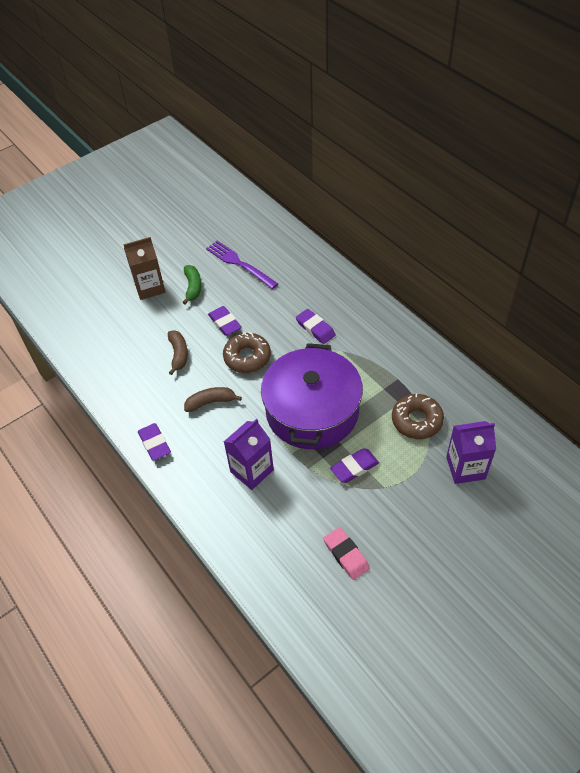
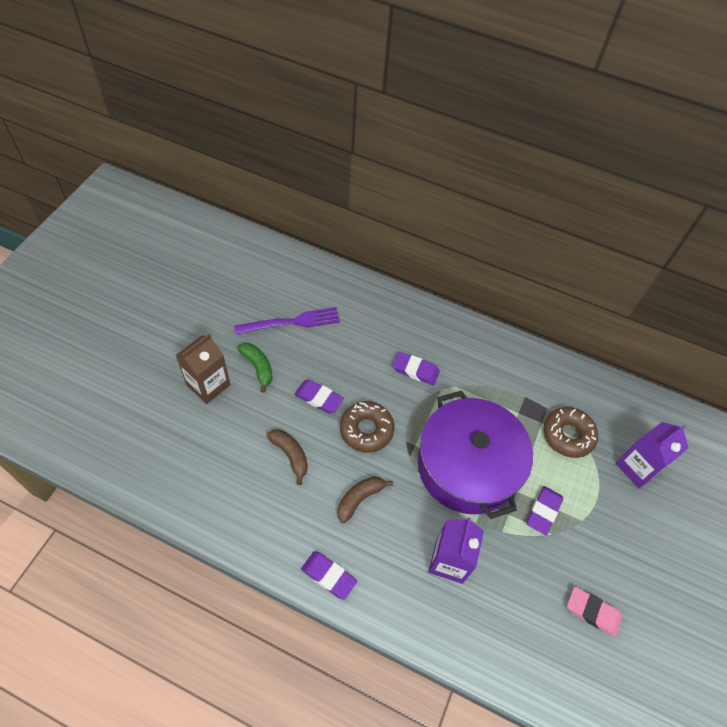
camera: 35 degrees left, 5 degrees up
purple fork [206,240,278,289] -> purple fork turned 150 degrees clockwise [234,307,340,335]

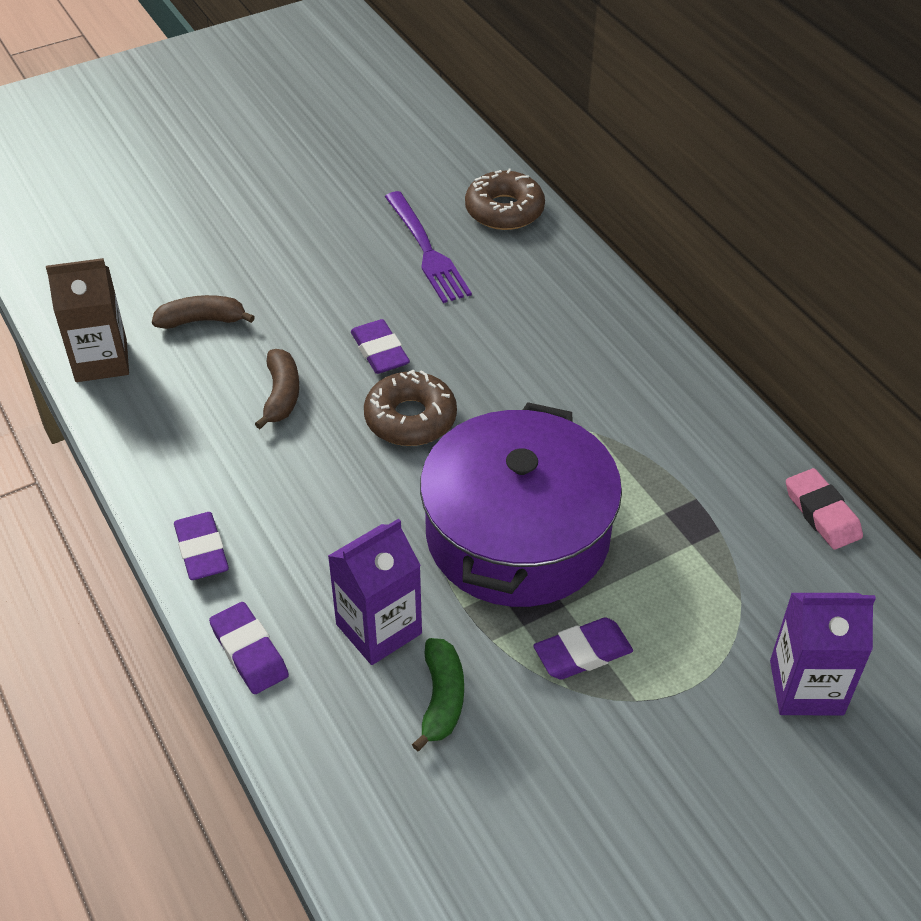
camera: 40 degrees right, 10 degrees down
brown carton [176,334,231,404] -> brown carton moved to [46,258,129,382]
purple fork [234,307,340,335] -> purple fork turned 45 degrees clockwise [385,191,472,303]
green banana [237,343,273,393] -> green banana moved to [412,638,464,751]
brown banana [337,476,393,523] -> brown banana moved to [152,295,255,329]
purple eraser [392,352,440,385] -> purple eraser moved to [209,602,289,694]
brown donut [543,407,598,458] -> brown donut moved to [465,169,545,230]
pink eraser [567,587,622,637] -> pink eraser moved to [786,468,863,550]

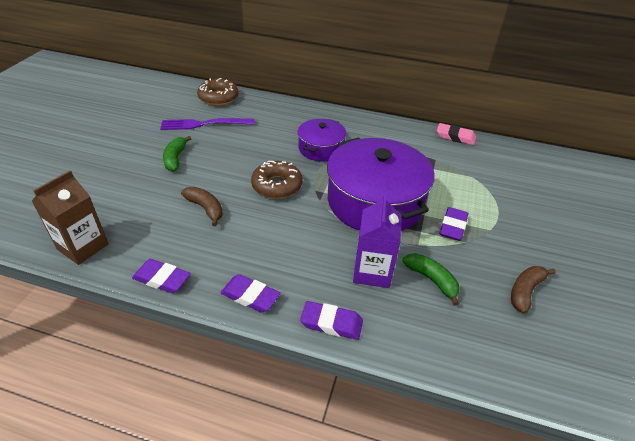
camera: 45 degrees left, 5 degrees down
brown banana [152,295,255,329] -> brown banana moved to [511,266,556,314]
purple eraser [351,319,410,374] -> purple eraser moved to [132,259,191,293]
purple fork [385,191,472,303] -> purple fork turned 150 degrees clockwise [160,118,254,130]
purple carton [770,593,876,715] -> none
none -> green banana [163,136,192,172]
none -> purple pot [298,119,347,161]

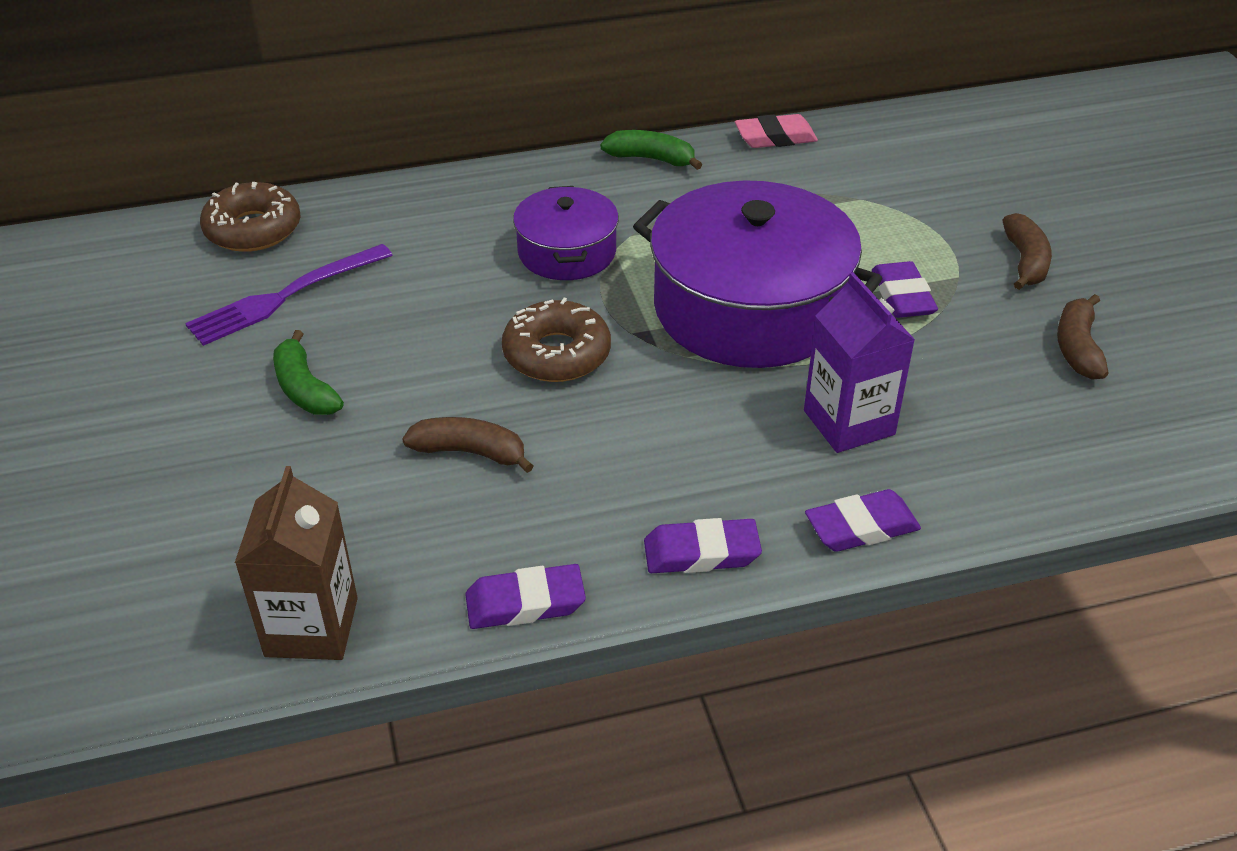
camera: 30 degrees left, 0 degrees up
green banana [403,253,459,306] -> green banana moved to [600,130,702,170]
none -> brown banana [1002,213,1052,290]

